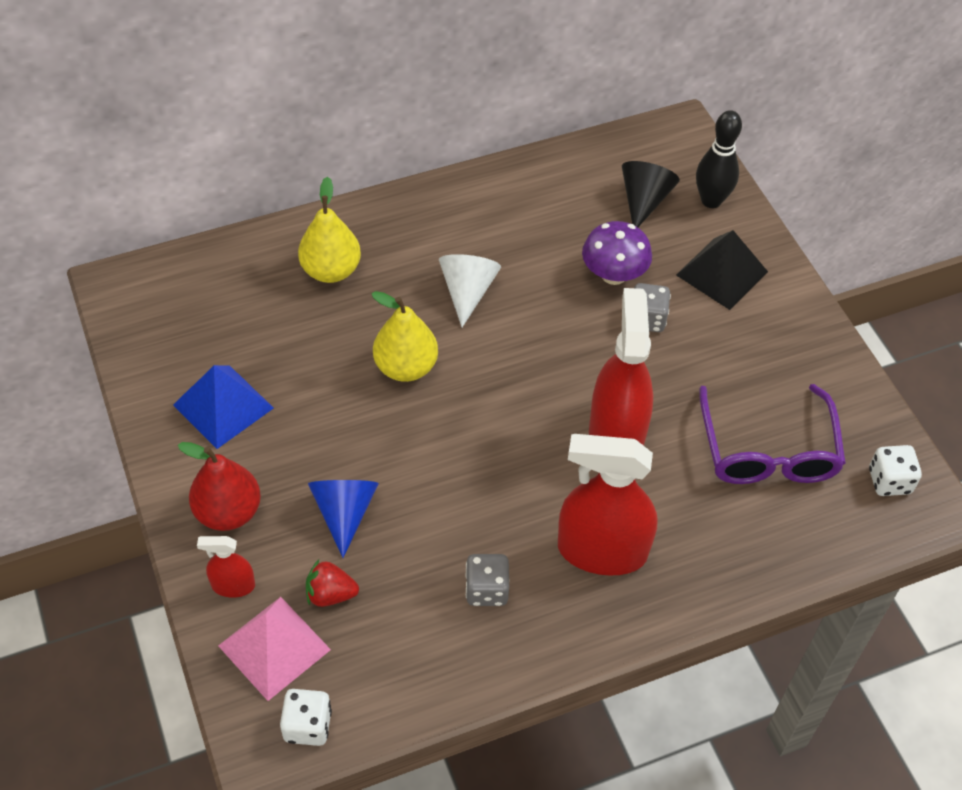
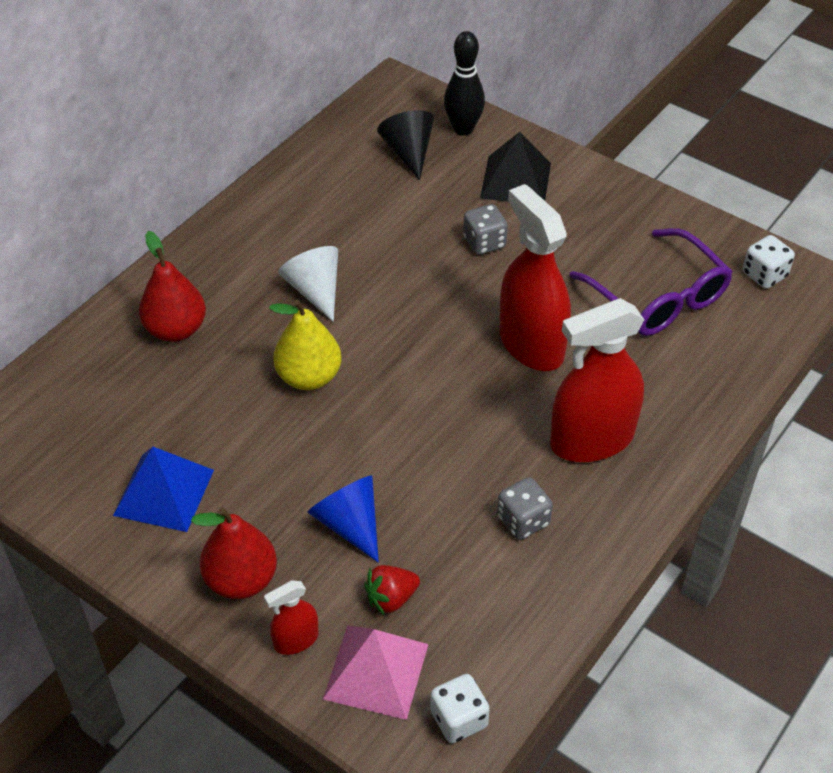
camera: 30 degrees left, 5 degrees down
yellow pear [298,176,361,283] -> red pear [139,231,206,342]
purple mushroom [582,221,652,285] -> none

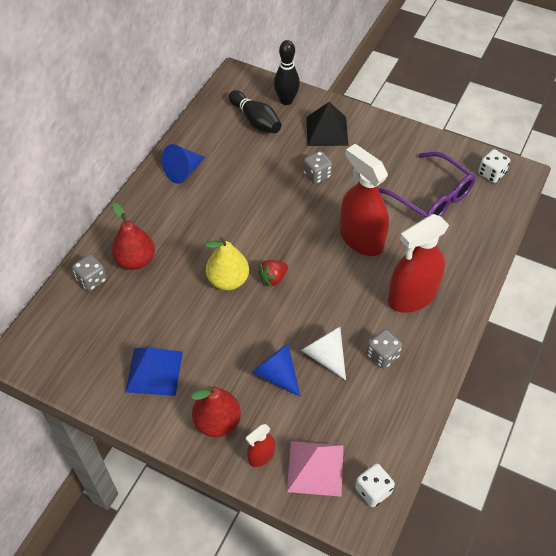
camera: 10 degrees left, 5 degrees up
white cone [278,246,338,322] -> white cone moved to [301,327,346,380]
red strawberry [364,565,420,615] -> red strawberry moved to [258,260,288,287]
black cone [377,110,434,180] -> black bowling pin [229,90,282,134]
none -> grey dice [72,254,107,291]
none -> blue cone [162,144,205,184]

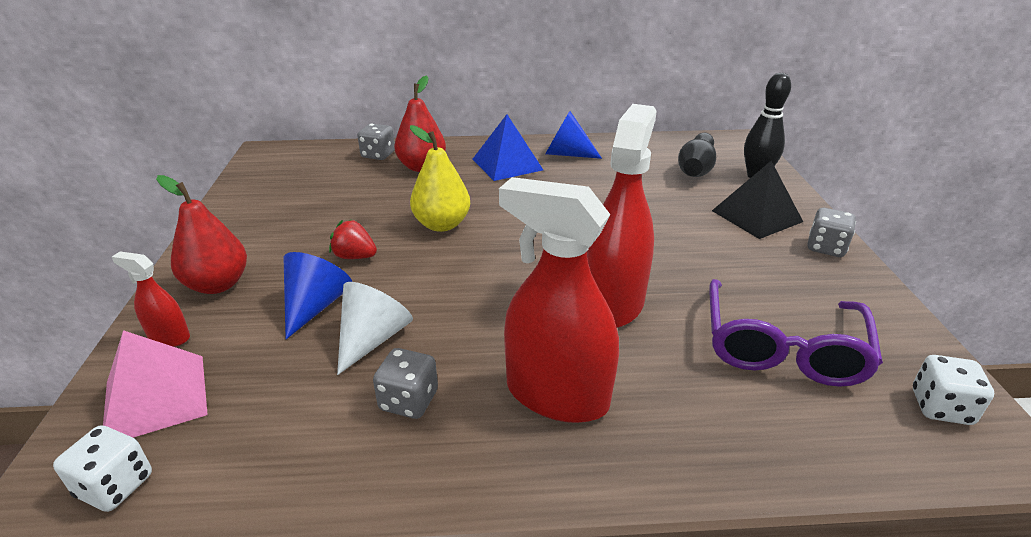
camera: 60 degrees right, 20 degrees down
blue pyramid [125,347,183,396] -> blue pyramid moved to [473,115,543,181]
red strawberry [258,260,288,287] -> red strawberry moved to [329,220,377,259]
grey dice [303,151,332,184] -> grey dice moved to [807,208,856,257]

